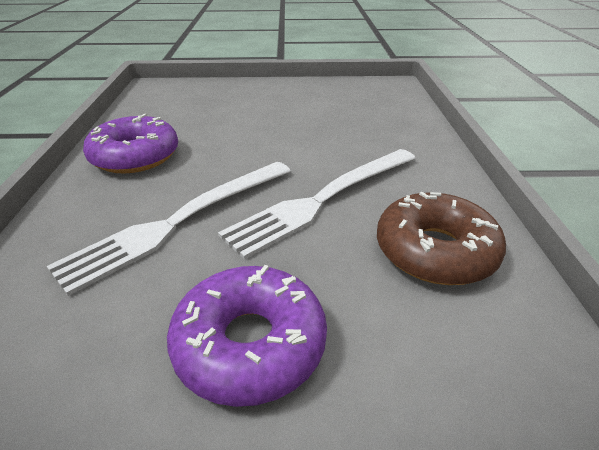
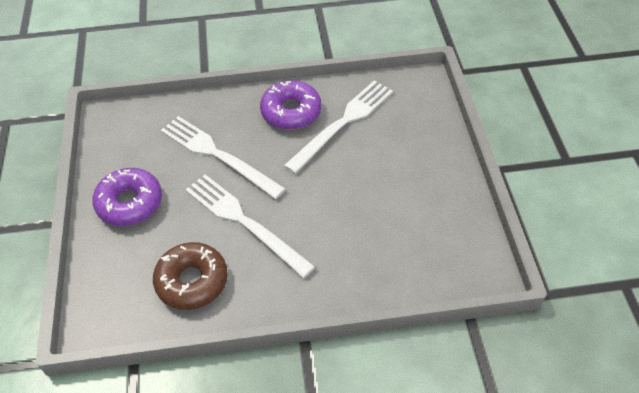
camera: 85 degrees right, 15 degrees up
none -> white fork [284,81,393,174]

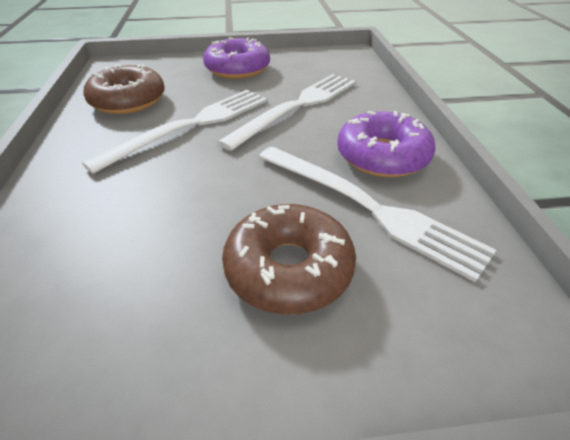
camera: 90 degrees right, 10 degrees down
none -> brown donut [222,204,356,314]

